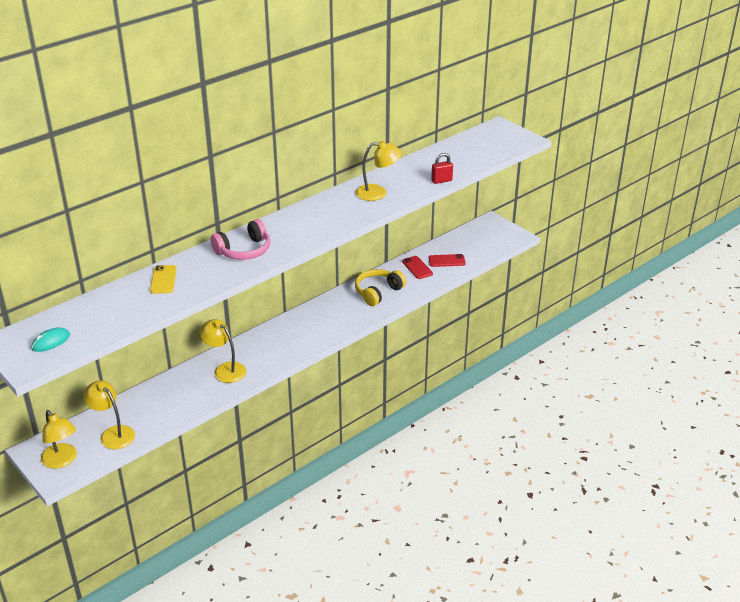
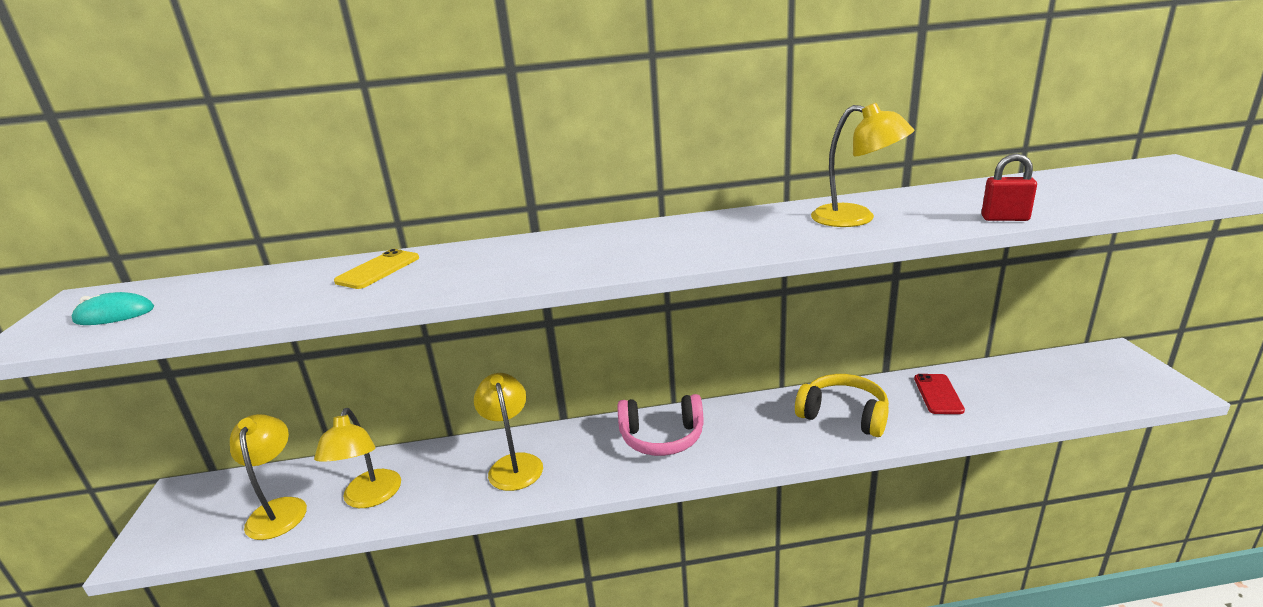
camera: 35 degrees right, 10 degrees down
yellow lamp [41,410,77,469] -> yellow lamp moved to [314,408,401,508]
pink headphones [210,219,270,260] -> pink headphones moved to [617,394,704,456]
yellow headphones [355,269,406,306] -> yellow headphones turned 45 degrees clockwise [795,374,889,437]
red phone [429,254,466,267] -> none

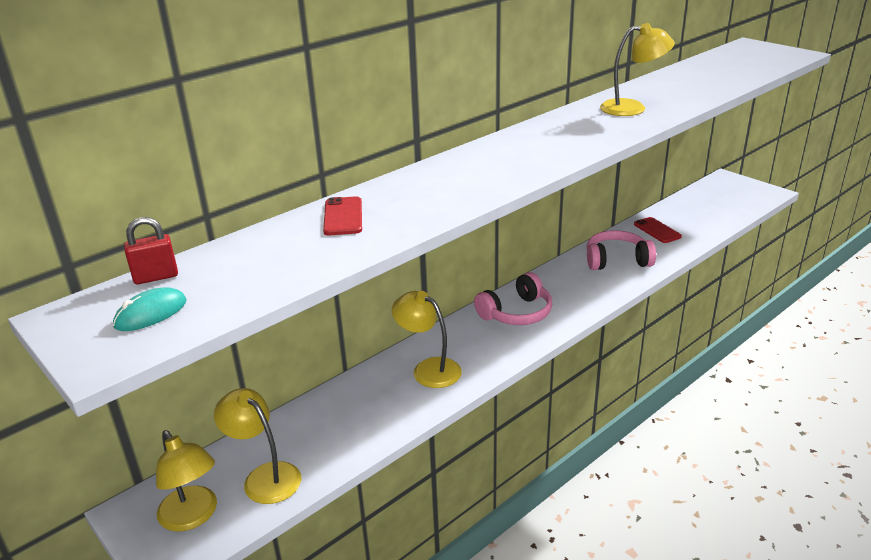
camera: 35 degrees left, 5 degrees up
yellow lamp [314,408,401,508] -> yellow lamp moved to [156,430,217,532]
yellow phone [334,249,419,289] -> red phone [323,196,362,235]
yellow headphones [795,374,889,437] -> pink headphones [587,230,656,270]
red padlock [981,154,1037,221] -> red padlock moved to [124,217,178,284]

